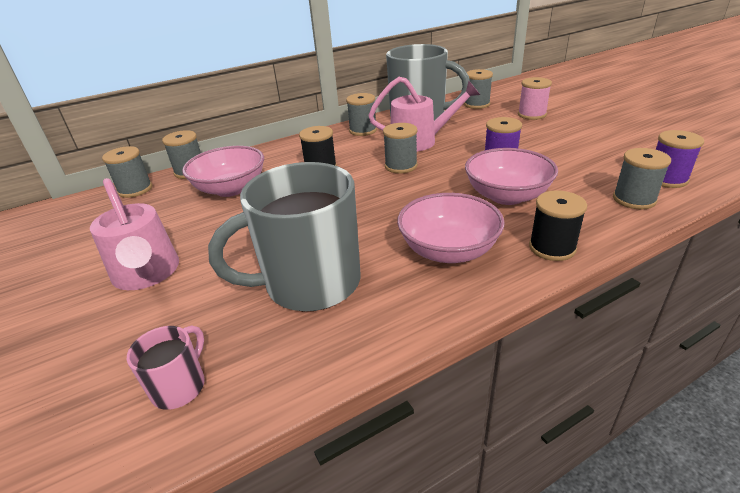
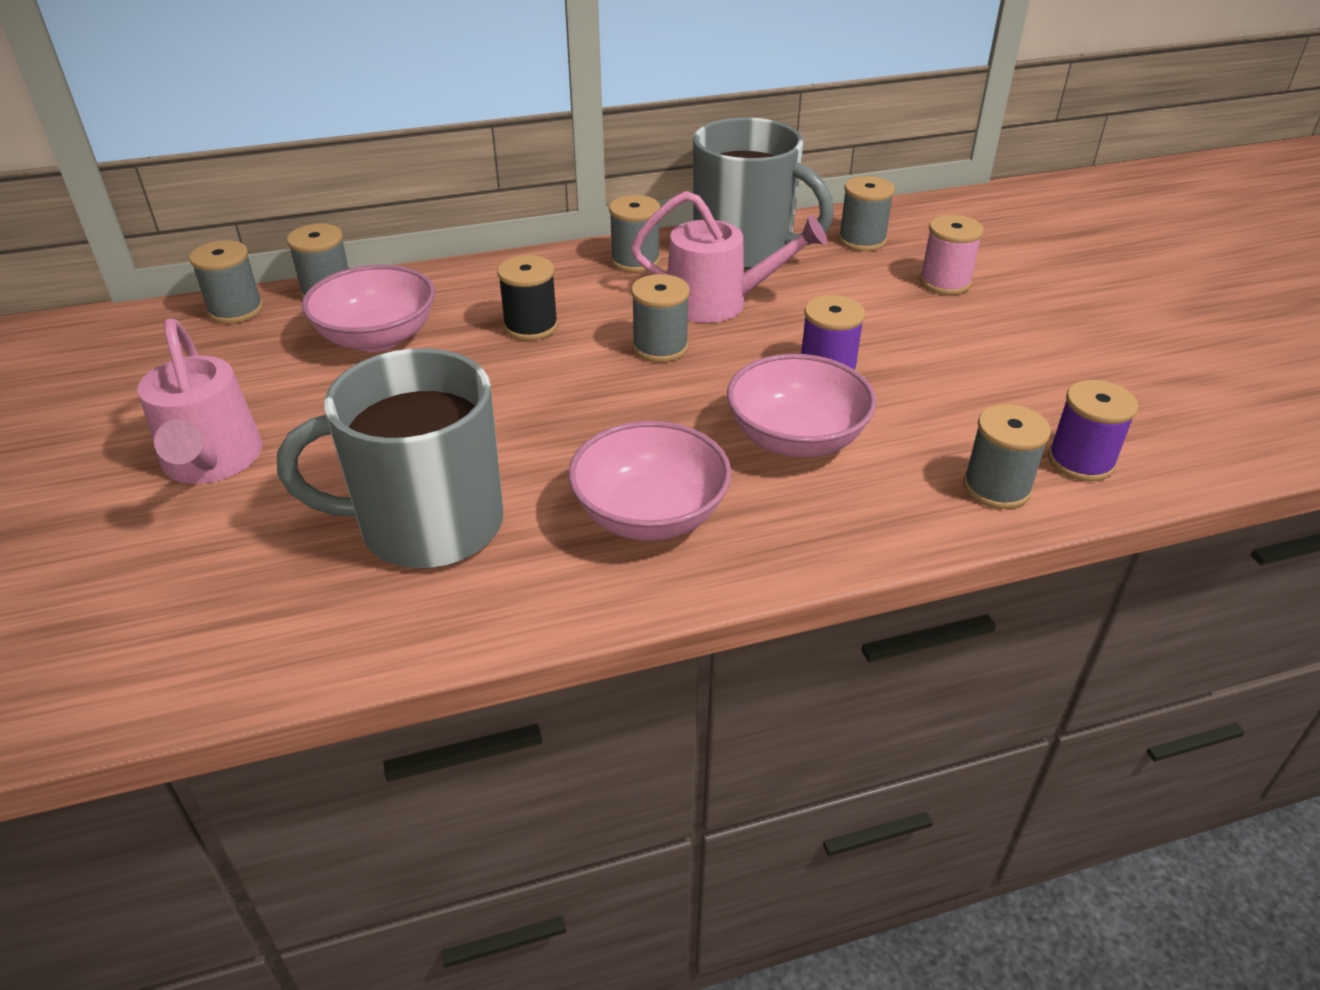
camera: 10 degrees right, 5 degrees up
pink mug [127,325,205,410] -> none
black spool [529,190,587,261] -> none

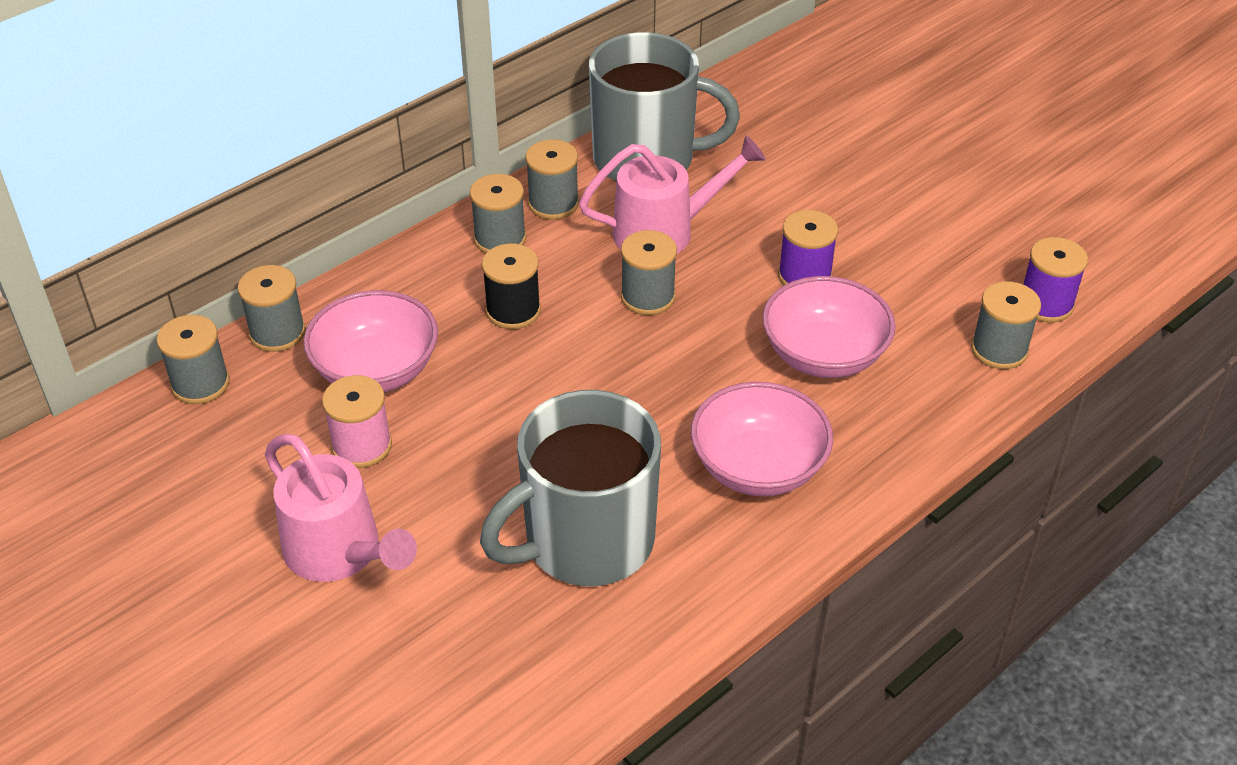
camera: 25 degrees left, 5 degrees up
grey spool [838,176,895,251] -> grey spool moved to [470,174,526,253]
pink spool [920,215,984,295] -> pink spool moved to [322,375,392,468]

